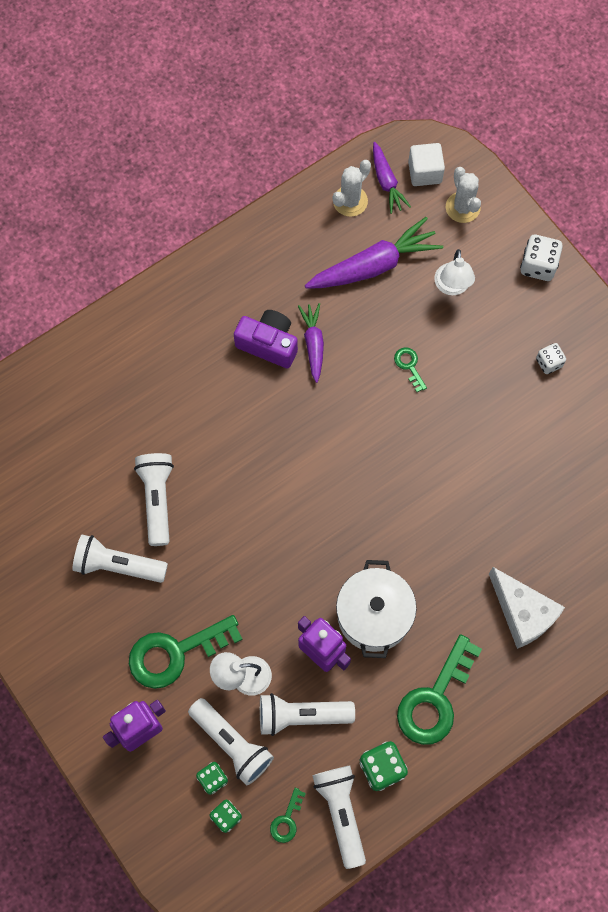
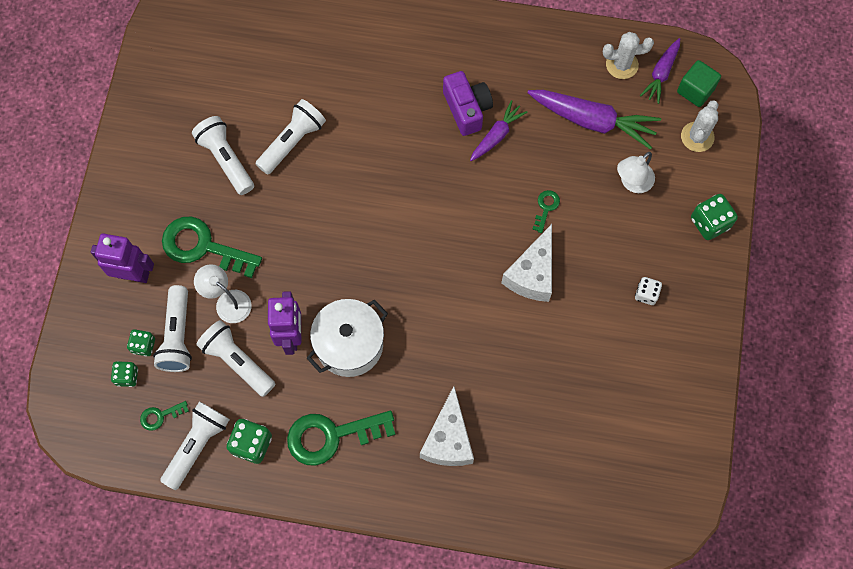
camera: 45 degrees right, 0 degrees up
white cube [408,143,445,186] -> green cube [677,60,721,107]
white dice [520,235,563,281] -> green dice [691,194,738,240]
none -> white cheese [501,224,552,302]

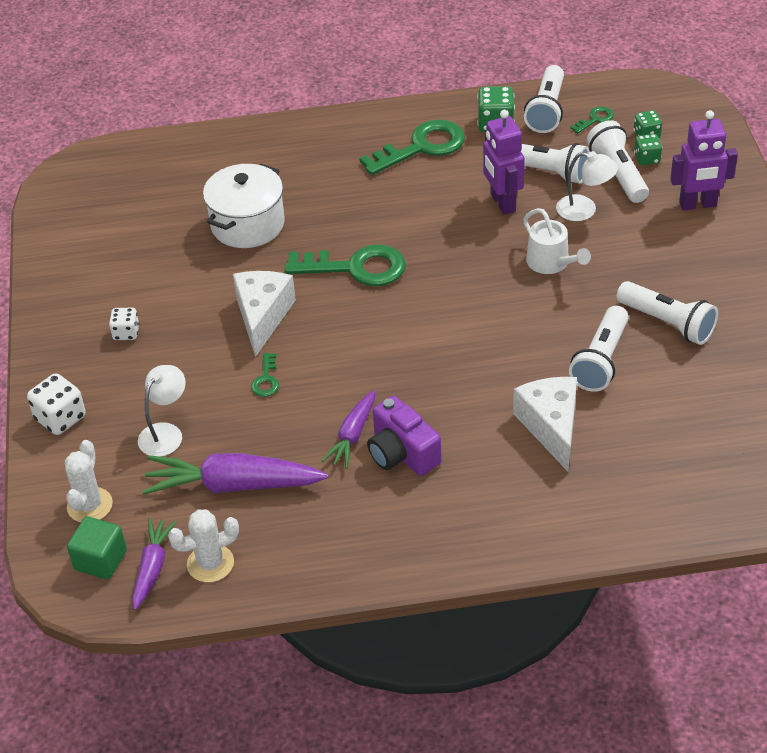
camera: 165 degrees right, 25 degrees down
green key [162,217,262,278] -> green key moved to [285,244,406,286]
white pot [306,299,388,377] -> white pot moved to [203,164,285,248]
white cheese [420,386,474,466] -> white cheese moved to [513,377,577,471]
green dice [691,194,738,240] -> white dice [27,373,86,435]
none -> white watering can [523,208,591,274]

